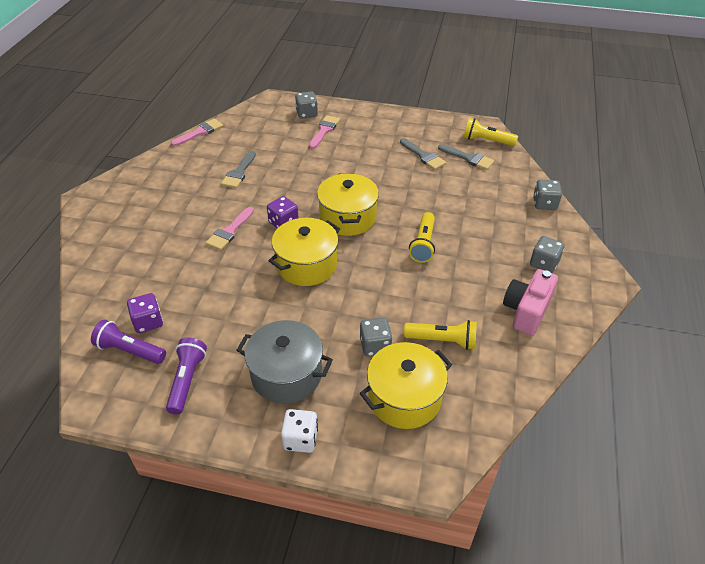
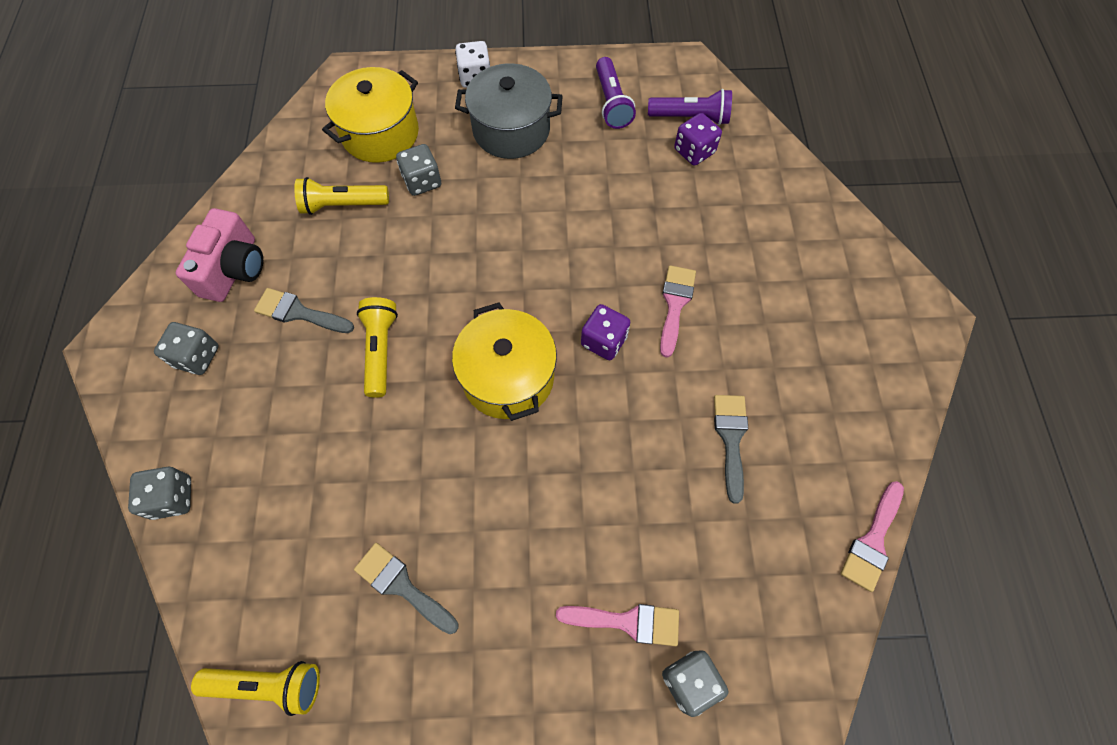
camera: 165 degrees right, 20 degrees up
yellow pot [268,218,340,286] -> none
pink brush [309,115,340,149] -> pink brush turned 90 degrees counterclockwise [556,604,679,646]
grey brush [438,144,494,170] -> grey brush moved to [254,288,354,333]

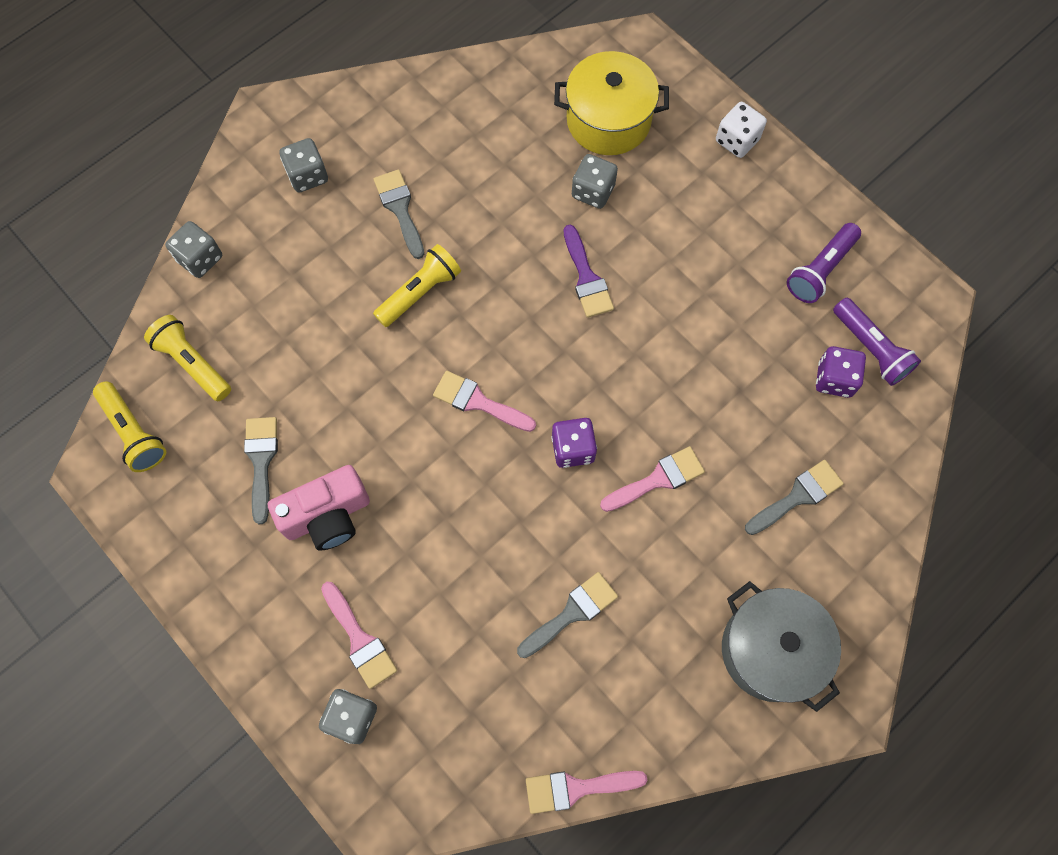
camera: 50 degrees right, 5 degrees up
pink camera [176,208,263,302] -> pink camera moved to [268,465,370,551]
yellow flashlight [294,177,389,215] -> yellow flashlight moved to [144,315,231,401]
yellow pot [452,302,557,421] -> pink brush [433,371,536,432]
grey pot [455,63,563,159] -> grey pot moved to [722,581,841,712]
none -> purple brush [564,225,614,318]
none -> grey brush [745,460,844,535]

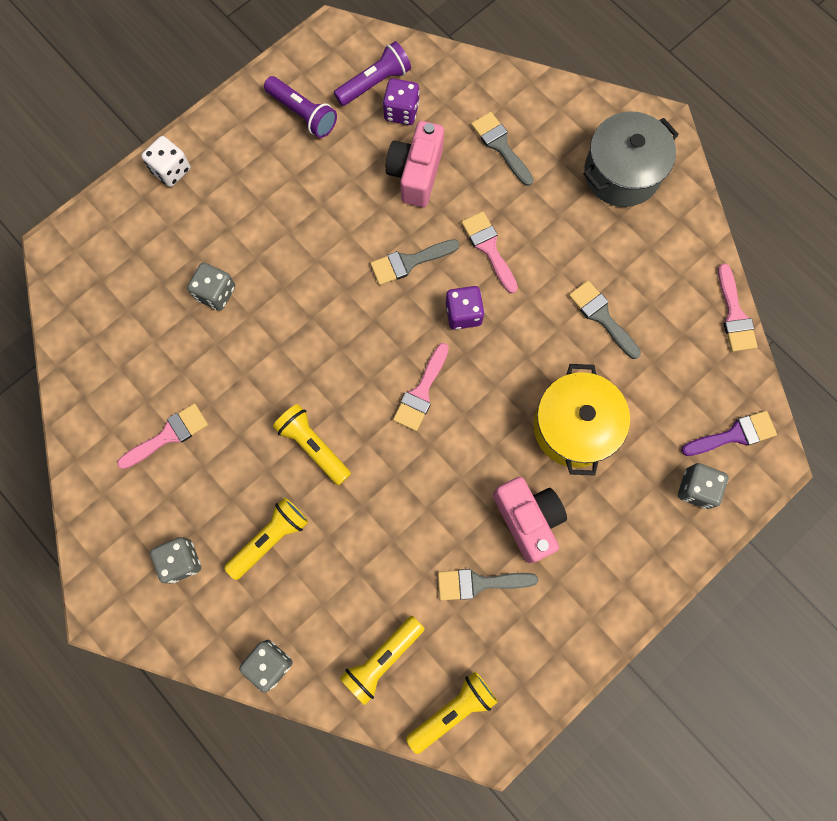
camera: 90 degrees left, 5 degrees up
pink brush [321,582,397,689] -> pink brush moved to [117,403,208,469]
grey brush [374,170,424,259] -> grey brush moved to [370,239,460,285]
yellow pot [554,51,669,155] -> yellow pot moved to [533,364,630,475]
purple brush [564,225,614,318] -> purple brush moved to [681,411,777,456]
none -> yellow flashlight [224,498,308,580]
none -> pink camera [385,121,444,207]

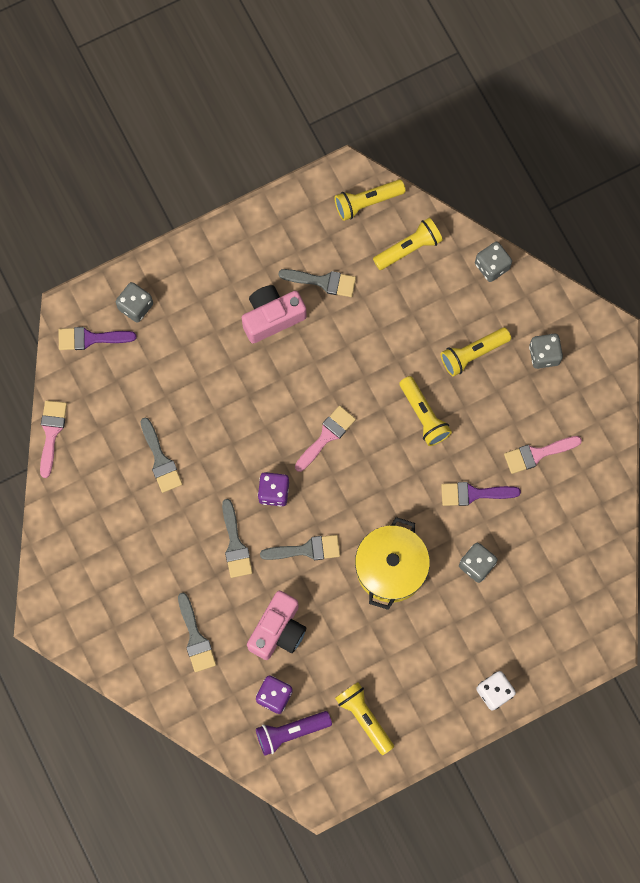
camera: 165 degrees left, 0 degrees up
purple flashlight [264,76,337,138] -> yellow flashlight [335,682,394,755]
pink brush [461,211,518,294] -> grey brush [222,499,253,578]
pink camera [493,477,567,563] -> pink camera turned 75 degrees clockwise [242,285,306,343]
yellow pot [533,364,630,475] -> yellow pot moved to [355,517,430,610]
grey pot [583,111,679,207] -> none
none -> purple brush [441,482,521,506]

